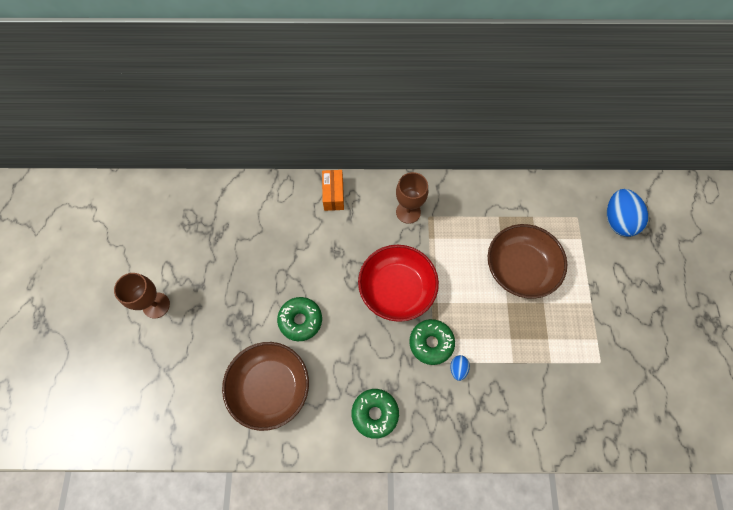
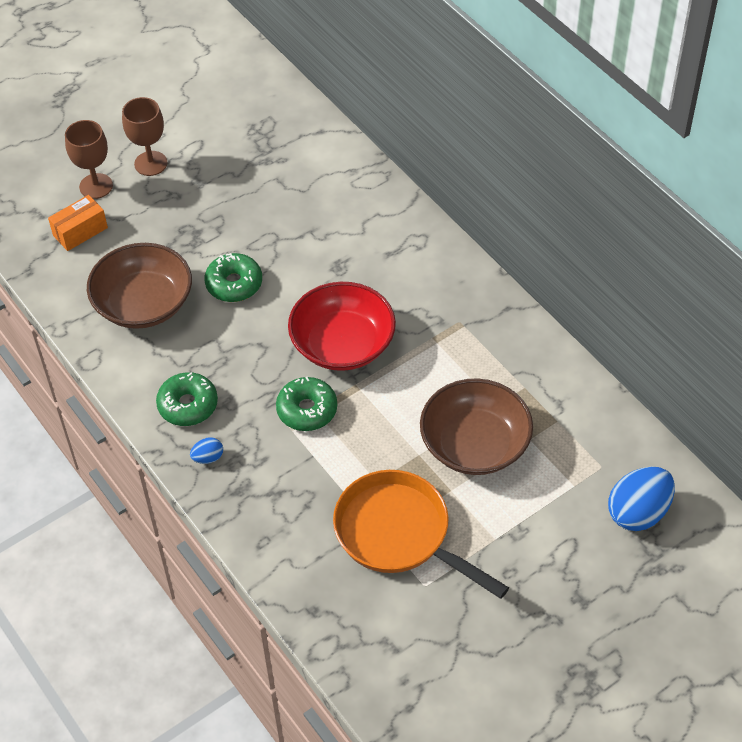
camera: 55 degrees right, 15 degrees down
orange box [322,170,344,211] -> orange box moved to [48,195,108,251]
brown goblet [396,172,428,224] -> brown goblet moved to [65,120,113,199]
blue egg [450,355,470,381] -> blue egg moved to [190,437,223,464]
none -> orange pan [333,470,509,599]

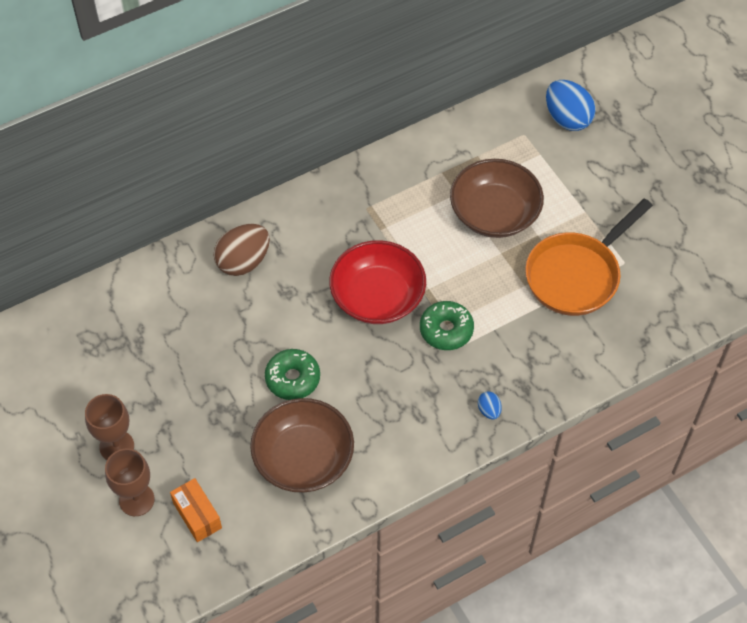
camera: 85 degrees left, 5 degrees up
green donut [156,372,218,426] -> none
none -> brown egg [214,224,270,276]

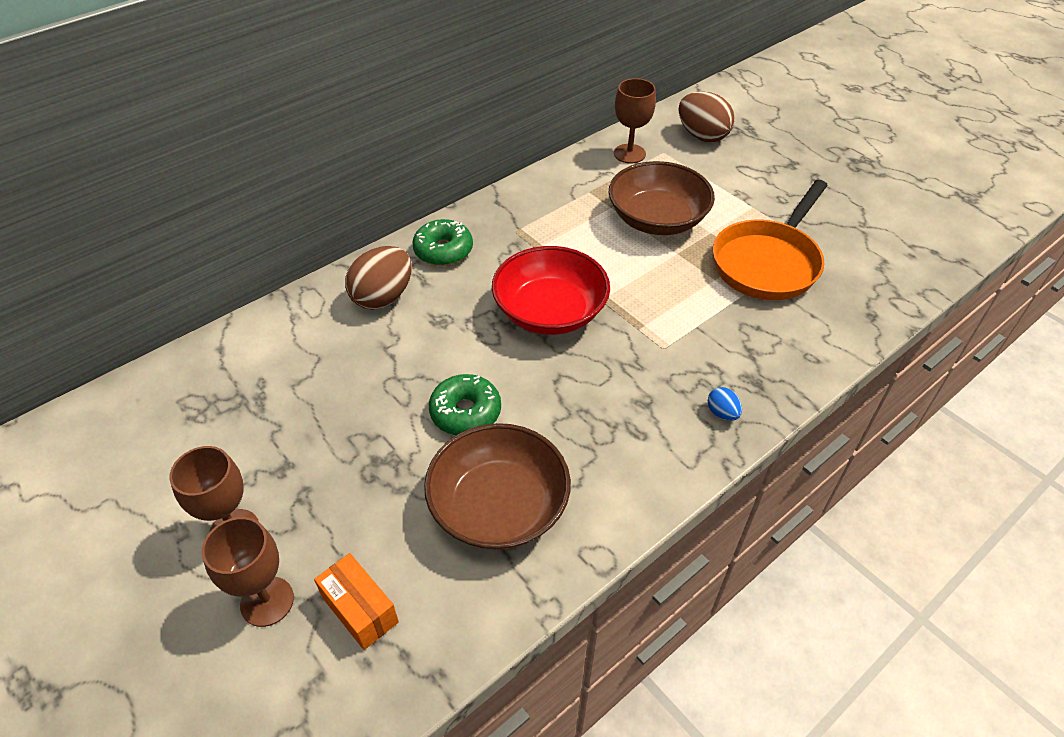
camera: 10 degrees left, 10 degrees down
green donut [420,301,474,350] -> green donut moved to [412,219,473,266]
blue egg [546,80,596,131] -> brown egg [679,91,735,142]
none -> brown goblet [614,78,656,163]

